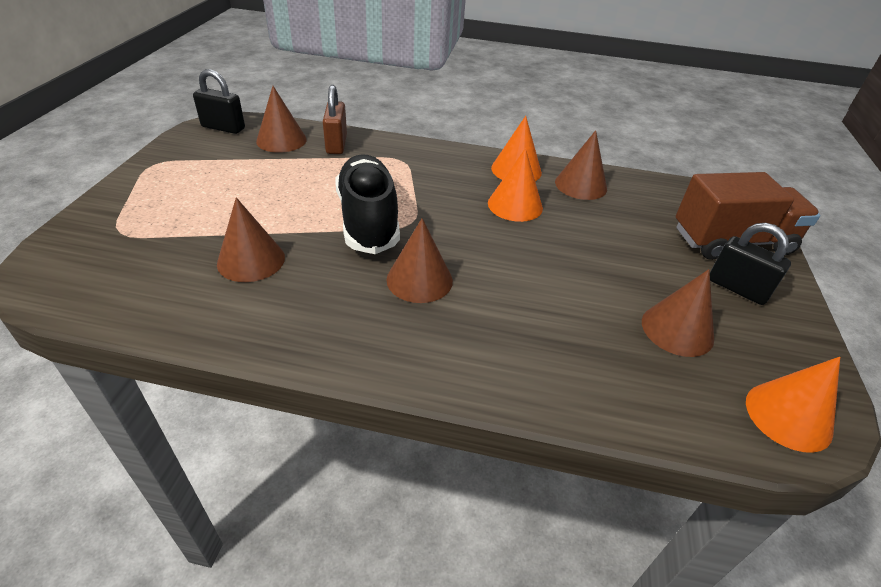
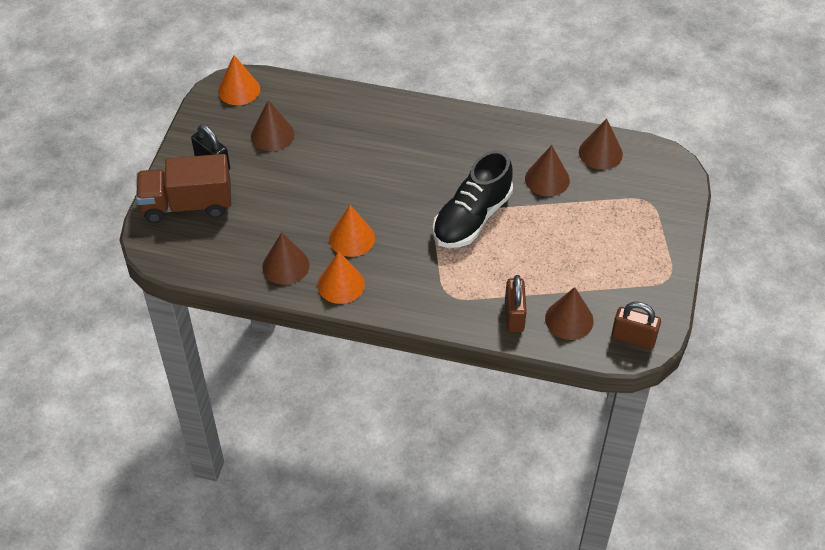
camera: 175 degrees left, 10 degrees up
black padlock [193,69,245,134] -> brown padlock [611,302,661,349]
black shoe [336,154,400,254] -> black shoe turned 45 degrees clockwise [433,150,513,248]
brown cone [386,218,453,303] -> brown cone moved to [579,118,623,170]

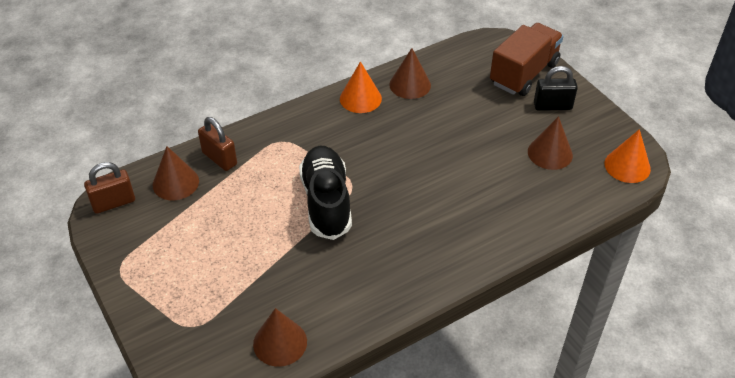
camera: 135 degrees right, 5 degrees down
orange cone [329,205,375,257] -> none
brown cone [525,145,570,197] -> none

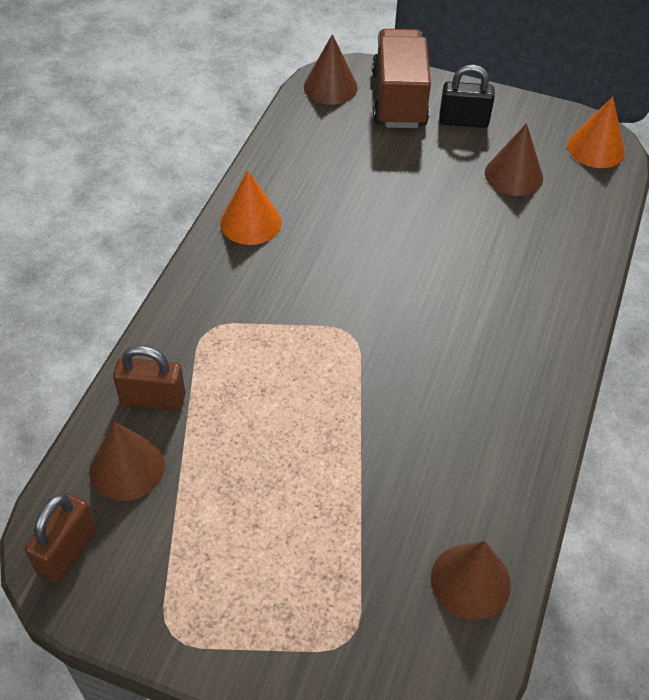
camera: 40 degrees left, 5 degrees up
black shoe [299,146,352,240] -> none
brown cone [389,48,431,99] -> brown cone moved to [304,34,358,105]
black padlock [534,66,578,111] -> black padlock turned 45 degrees clockwise [439,65,495,128]

